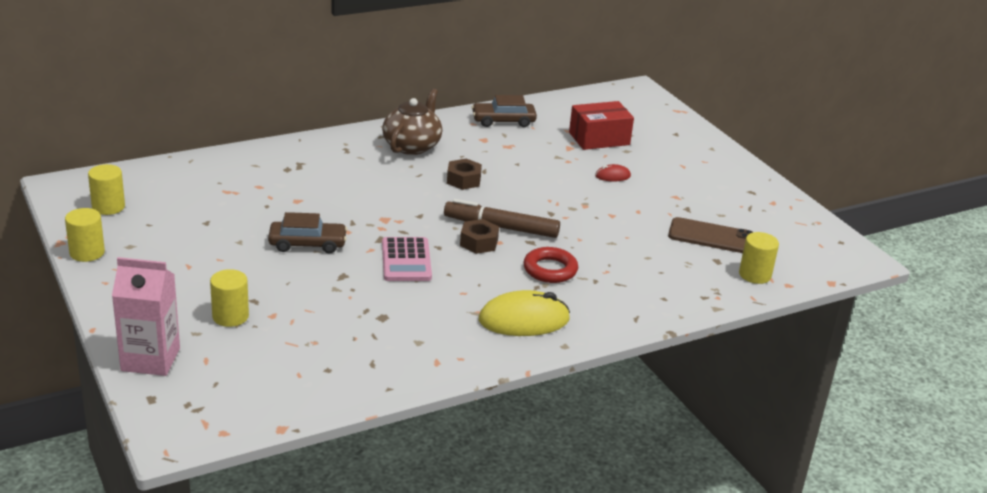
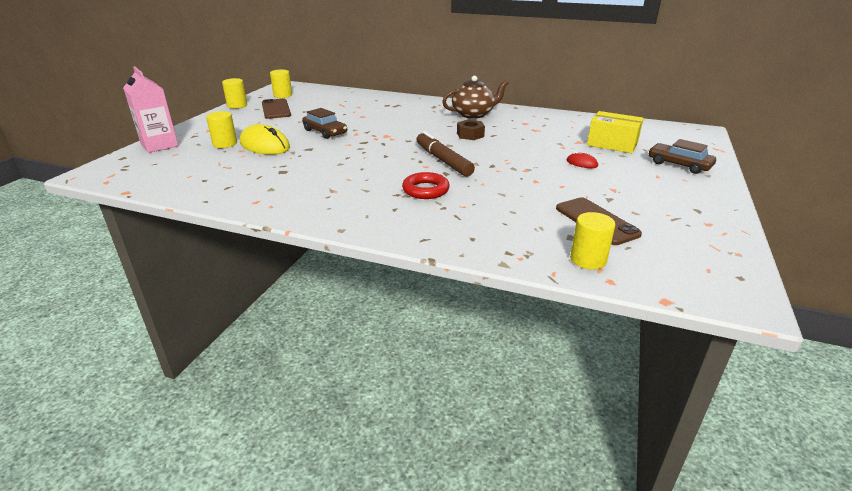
camera: 50 degrees right, 0 degrees up
pink calculator [382,237,432,281] -> none
brown nut [460,219,499,254] -> none
brown car [472,95,537,127] -> brown car moved to [648,139,716,174]
yellow mouse [479,290,570,336] -> yellow mouse moved to [240,124,290,155]
red box [569,101,634,150] -> yellow box [587,111,644,153]
none -> brown phone [262,99,291,119]

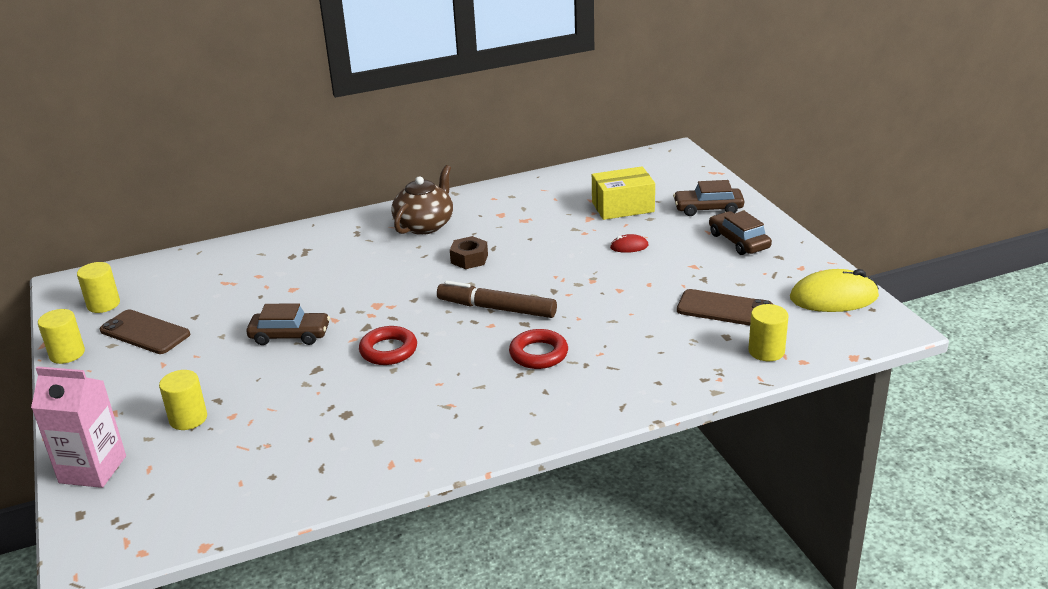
camera: 40 degrees left, 0 degrees up
yellow mouse [240,124,290,155] -> yellow mouse moved to [790,269,879,312]
none -> red ring [359,326,417,365]
none -> brown car [709,211,772,255]

